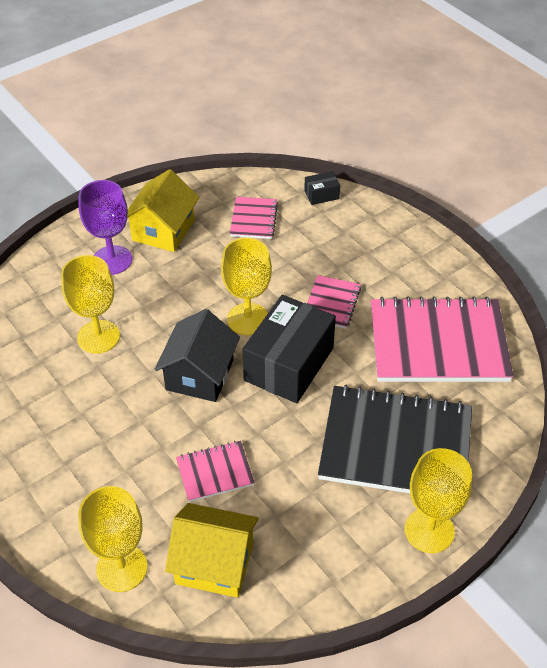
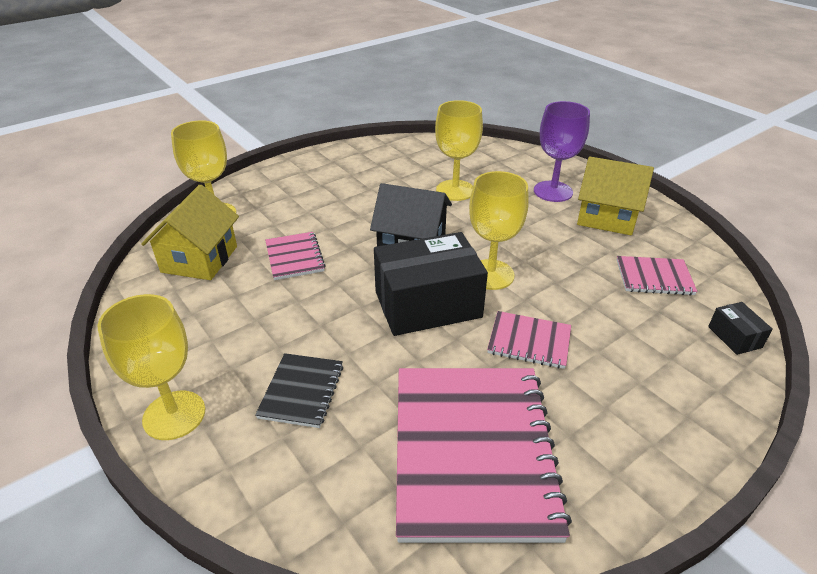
camera: 90 degrees right, 10 degrees down
black box [243,295,336,403] -> black box turned 45 degrees counterclockwise [374,232,488,336]
black notebook [318,385,472,493] -> black notebook [255,353,343,428], size x0.47

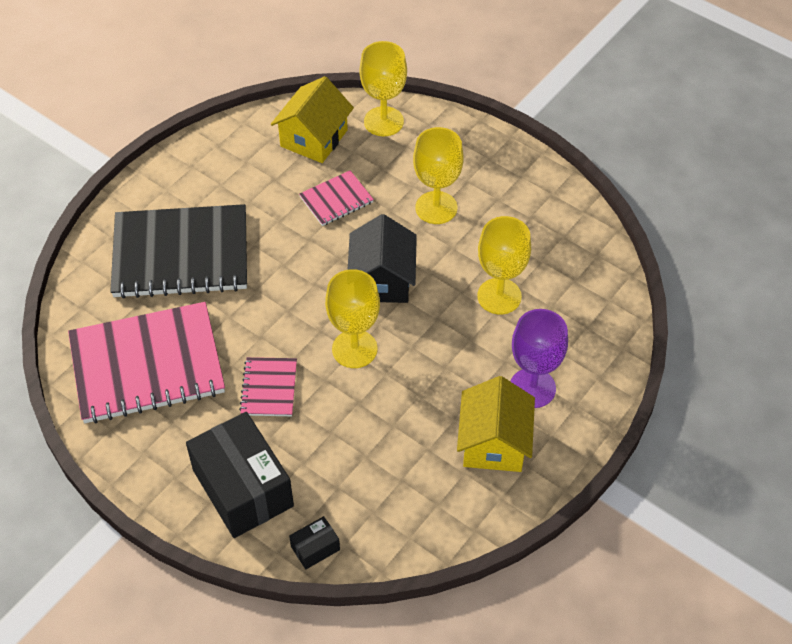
camera: 75 degrees right, 15 degrees up
yellow goblet [97,294,205,440] -> yellow goblet moved to [413,127,464,224]
yellow house [141,184,239,280] -> yellow house turned 60 degrees counterclockwise [271,76,354,163]
black notebook [255,353,343,428] -> black notebook [110,204,247,299], size x2.14
black box [374,232,488,336] -> black box moved to [186,412,294,538]
pink notebook [617,256,698,295] -> none

